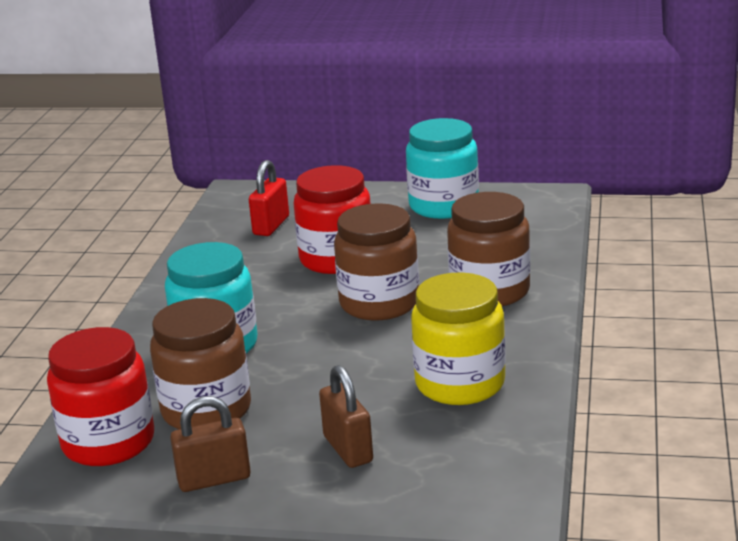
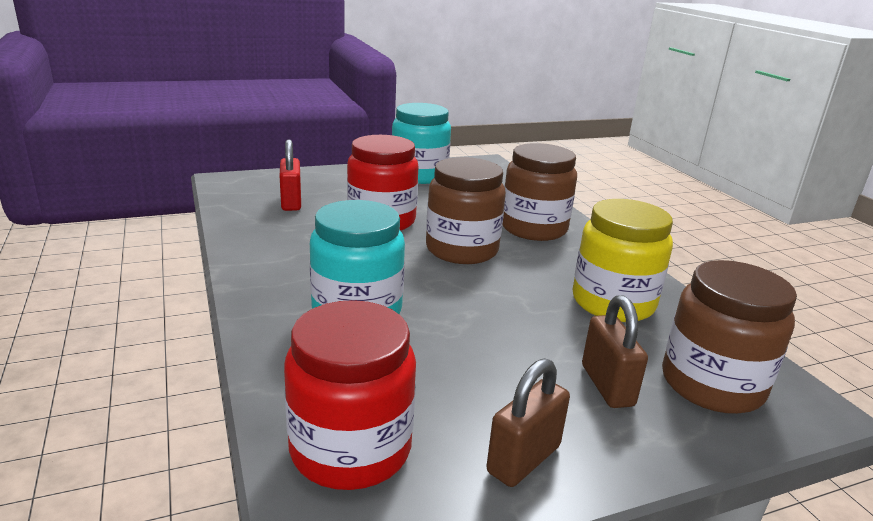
camera: 35 degrees left, 0 degrees up
brown jar [150,298,251,429] -> brown jar moved to [662,260,797,414]
brown padlock [319,365,373,468] -> brown padlock turned 45 degrees clockwise [582,295,648,408]

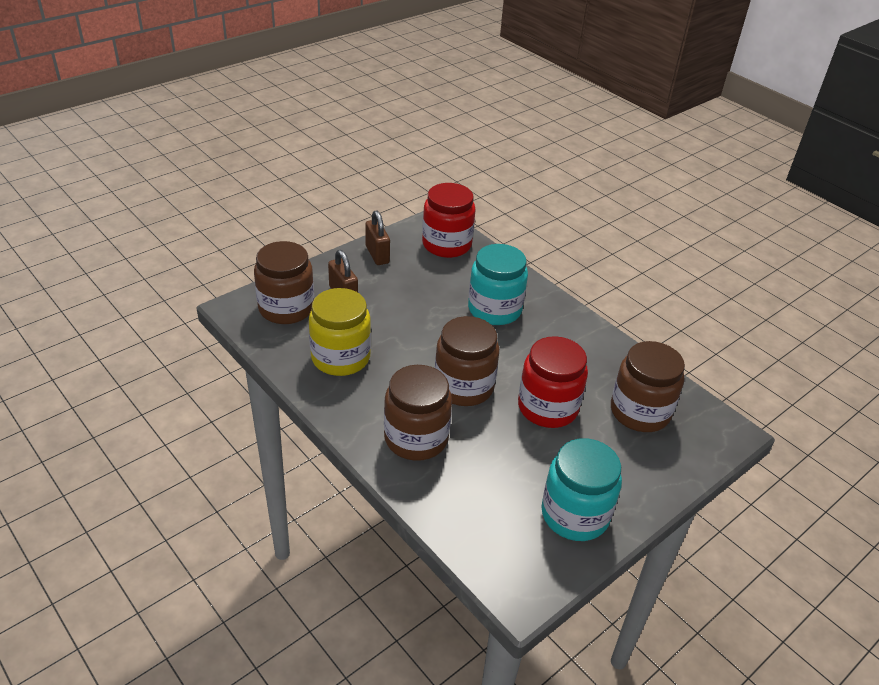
camera: 160 degrees right, 15 degrees up
red padlock [279,139,301,211] -> brown jar [611,341,685,432]
brown padlock [487,358,570,487] -> brown padlock turned 45 degrees counterclockwise [366,211,390,265]

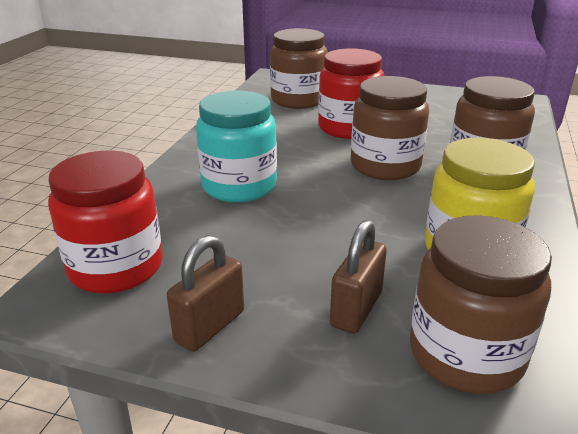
camera: 120 degrees left, 10 degrees down
turquoise jar [541,438,622,541] -> none

